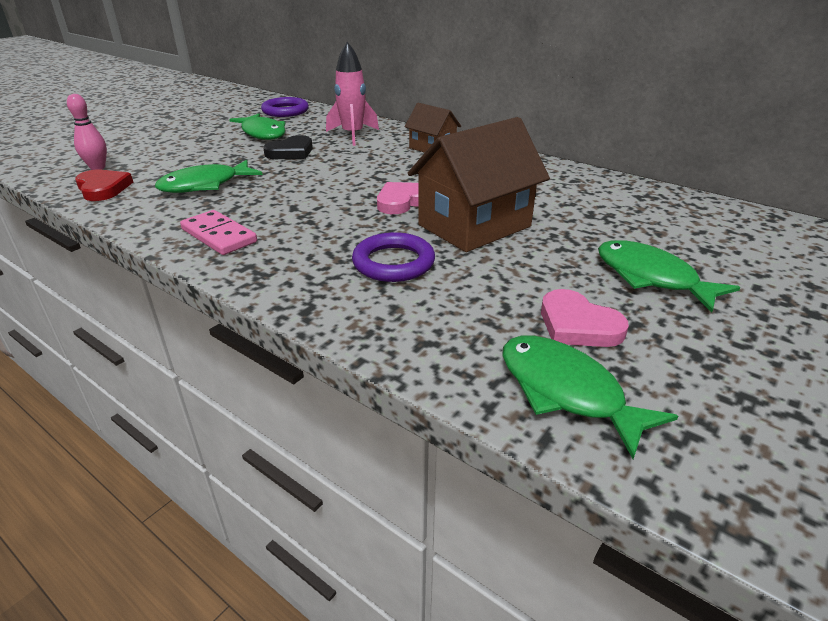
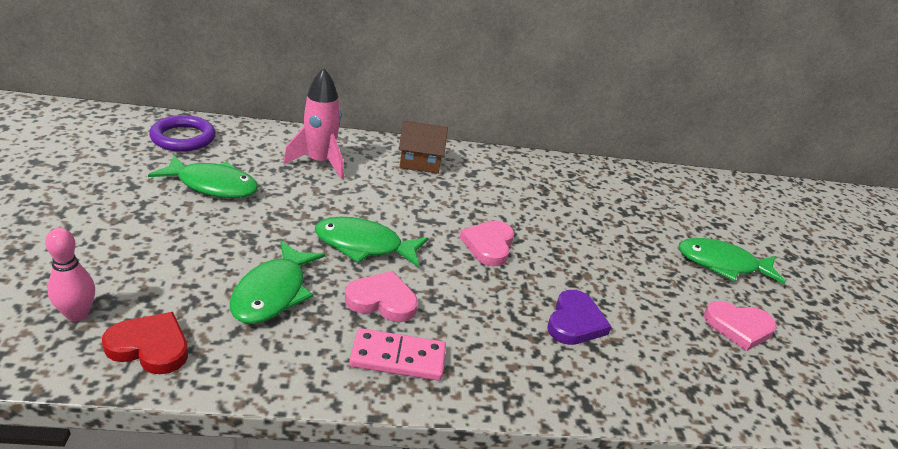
camera: 45 degrees left, 0 degrees up
black heart [263,135,313,159] -> none
purple ring [352,232,435,282] -> purple heart [547,290,612,345]
brown house [408,117,550,252] -> none
green fish [502,336,678,459] -> green fish moved to [315,217,429,267]
none -> pink heart [345,271,418,322]

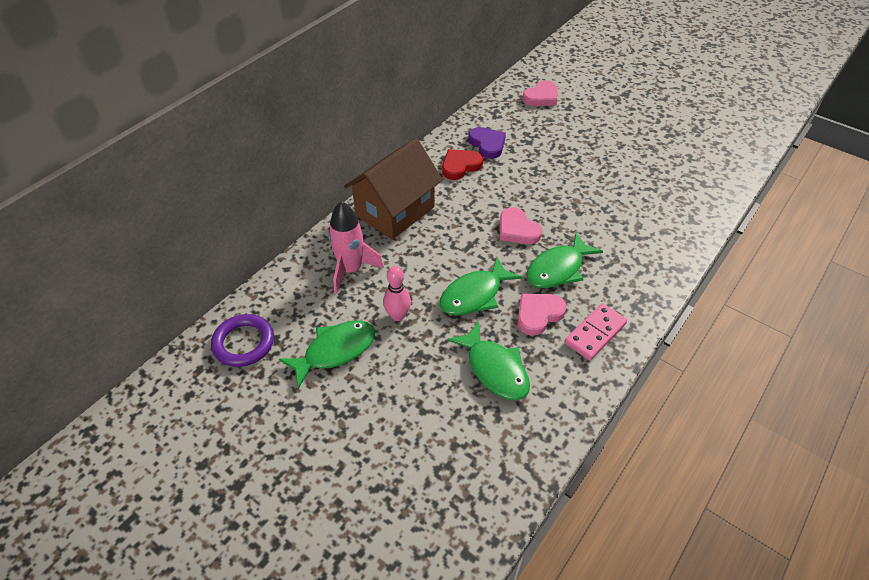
camera: 45 degrees left, 15 degrees up
pink bowling pin [45,228,95,322] -> pink bowling pin moved to [383,266,411,321]
red heart [102,312,188,374] -> red heart moved to [442,149,483,180]
brown house [399,121,448,174] -> brown house [344,138,443,240], size x1.81
purple heart [547,290,612,345] -> purple heart moved to [468,127,506,159]
green fish [678,238,786,285] -> green fish moved to [526,233,603,288]
pink heart [704,301,777,351] -> pink heart moved to [522,80,557,106]

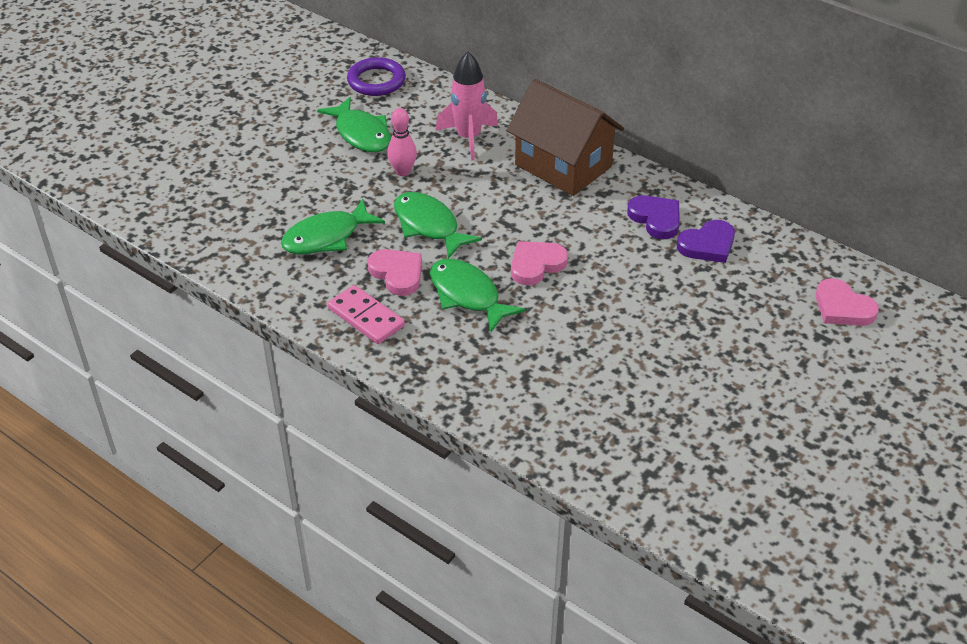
camera: 90 degrees right, 5 degrees down
red heart [442,149,483,180] -> purple heart [627,195,680,239]

